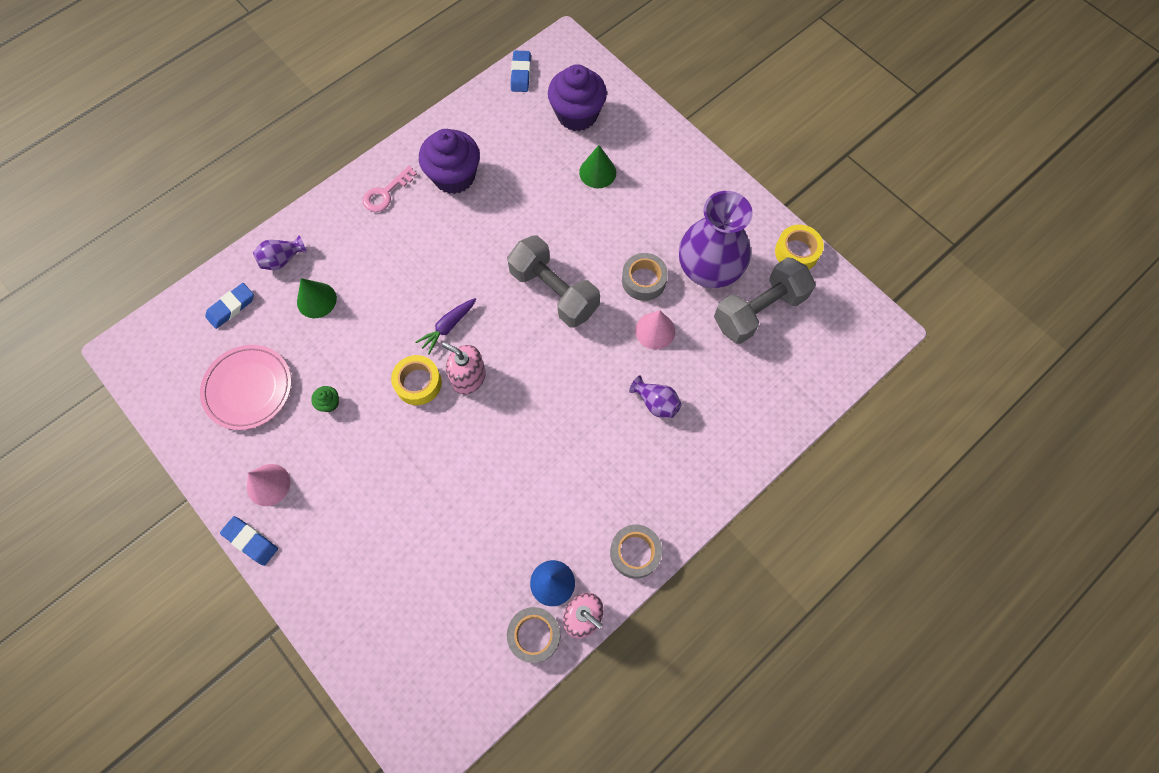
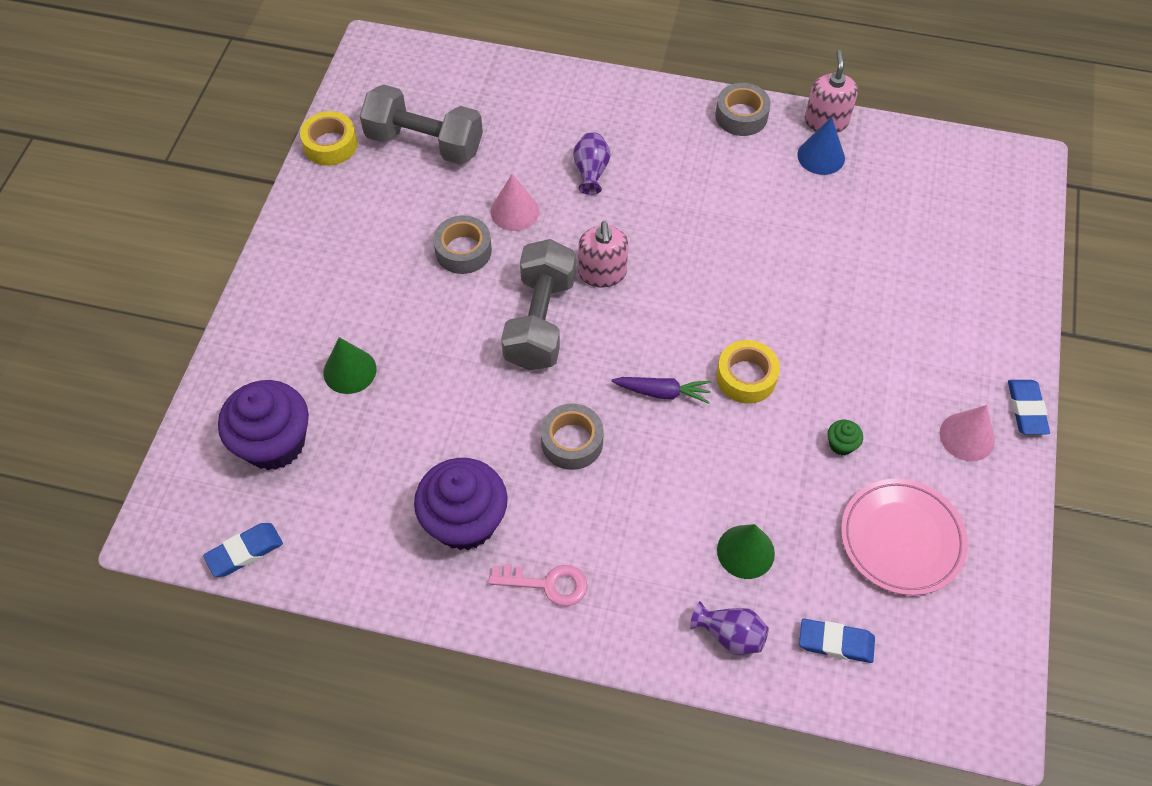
camera: 125 degrees left, 10 degrees down
pink soap dispenser [442,342,486,395] -> pink soap dispenser moved to [578,221,628,287]
grey tape [507,607,560,663] -> grey tape moved to [541,403,604,470]
purple vase [679,191,753,288] -> none

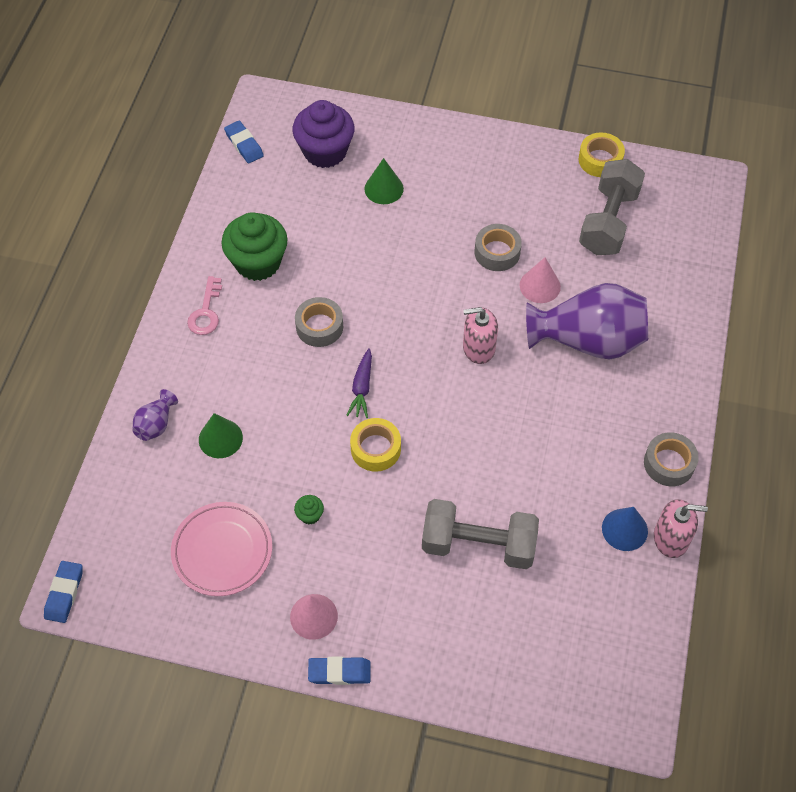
camera: 90 degrees right, 0 degrees up
purple cupcake [414,458,508,550] -> green cupcake [221,212,288,281]
grey dumbbell [501,239,576,370] -> grey dumbbell moved to [422,499,539,569]
purple vase [573,132,611,195] -> purple vase [526,283,648,360], size x2.27
blue eraser [799,618,875,663] -> blue eraser moved to [44,561,83,623]

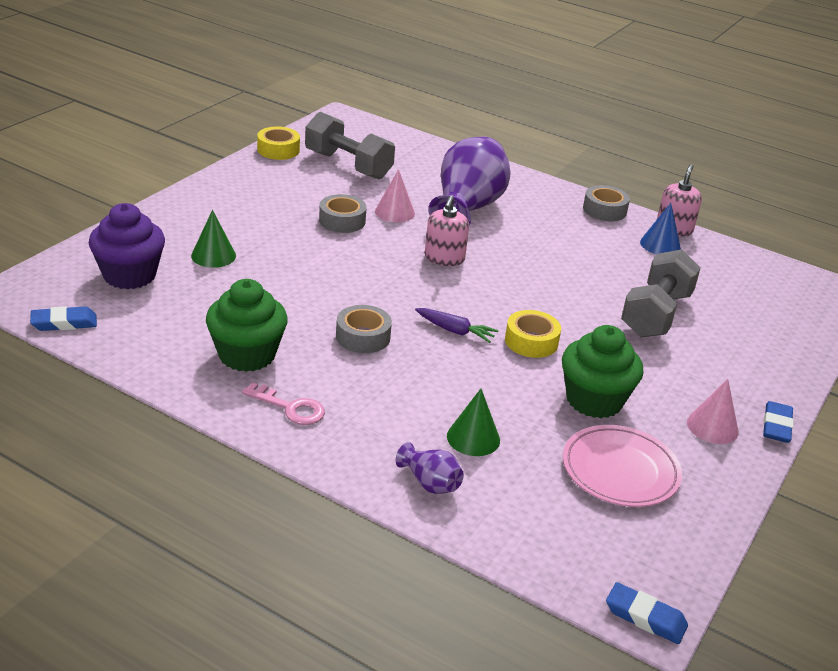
camera: 75 degrees left, 25 degrees down
green cupcake [294,495,324,525] -> green cupcake [562,325,644,418], size x2.48

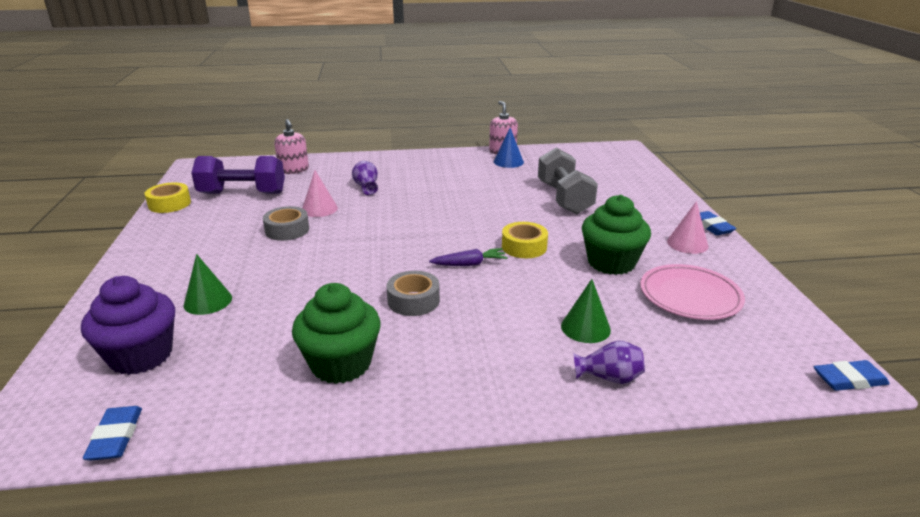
camera: 35 degrees left, 5 degrees down
blue eraser [30,306,97,331] -> blue eraser turned 45 degrees counterclockwise [83,406,142,461]
pink key [242,382,325,425] -> none
grey dumbbell [305,112,395,179] -> purple dumbbell [191,156,285,194]
pink soap dispenser [425,195,469,266] -> pink soap dispenser moved to [274,119,309,174]
purple vase [428,137,511,226] -> purple vase [352,161,378,195], size x0.44
grey tape [583,185,630,221] -> none

